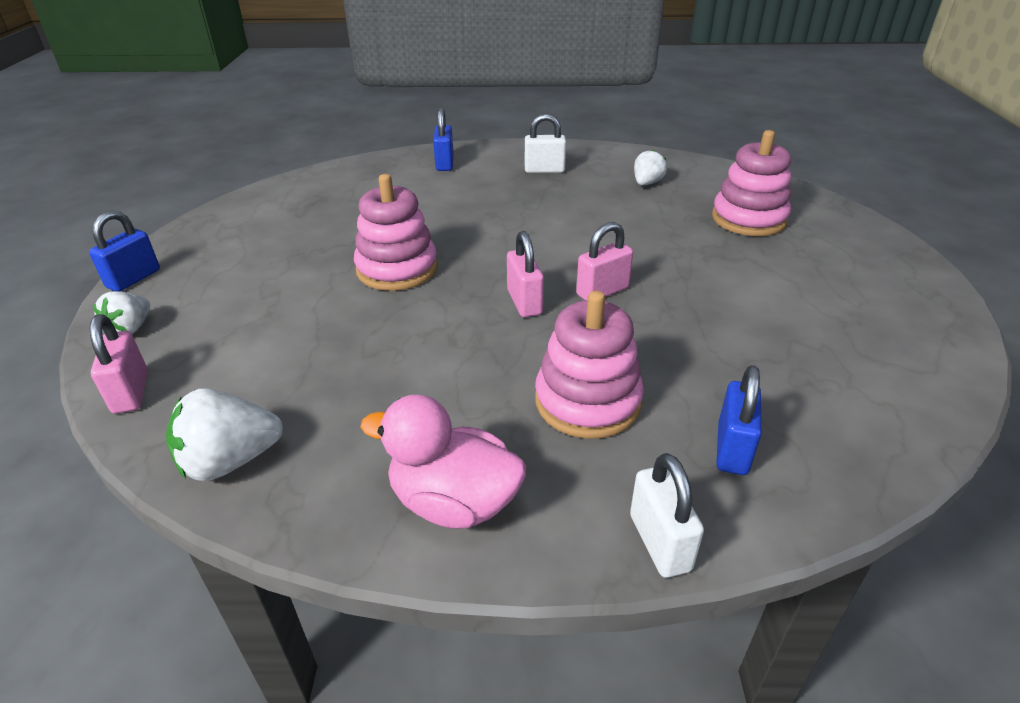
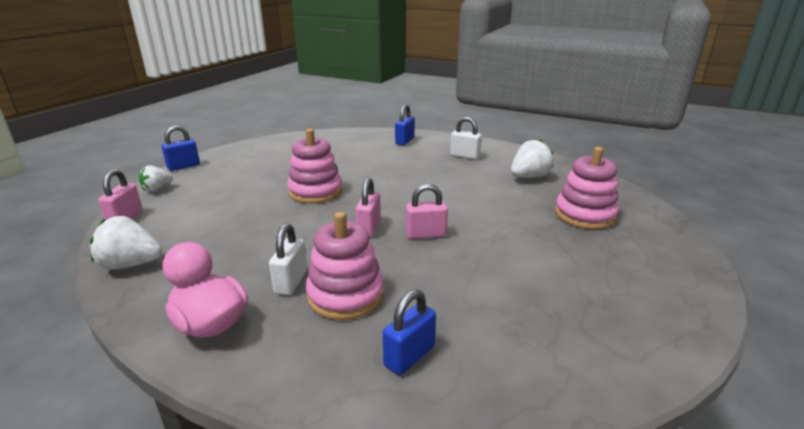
camera: 25 degrees right, 10 degrees down
white padlock [630,453,704,578] -> white padlock moved to [269,223,307,295]
white strawberry [634,150,667,186] -> white strawberry [511,140,554,178], size x1.53

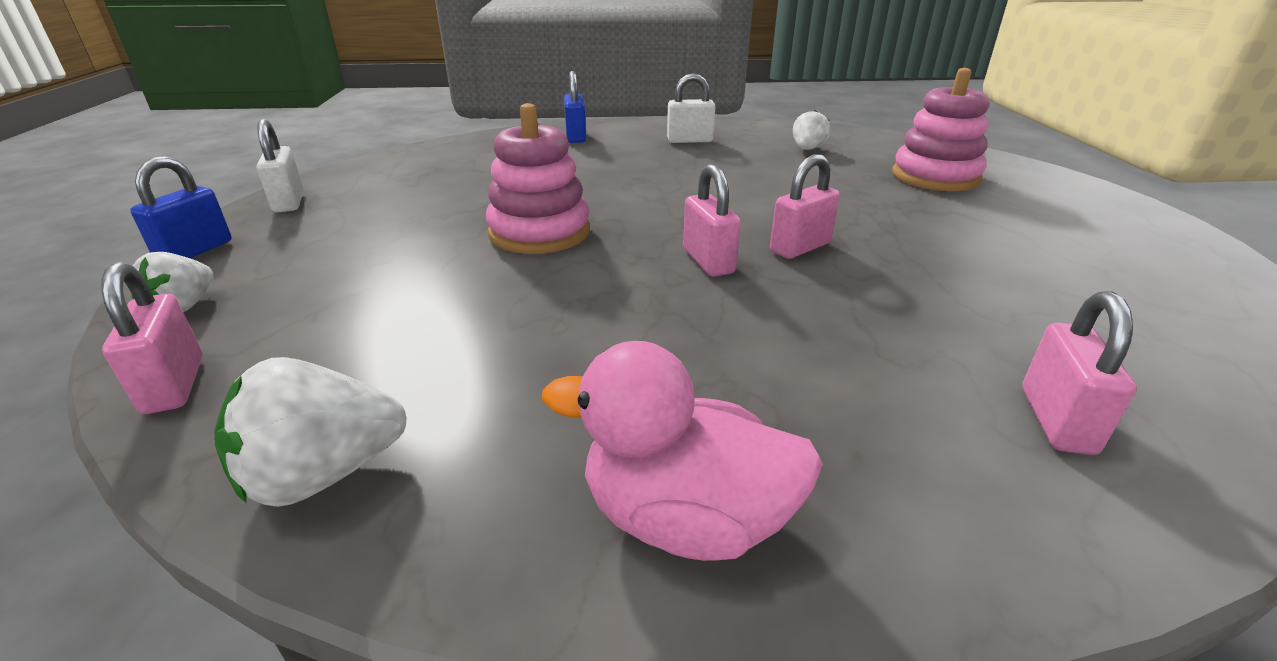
camera: 30 degrees left, 5 degrees up
white padlock [269,223,307,295] -> white padlock moved to [257,119,304,212]
pink stacking toy [306,212,384,320] -> none
blue padlock [383,289,436,375] -> pink padlock [1022,291,1137,455]
white strawberry [511,140,554,178] -> white strawberry [793,110,831,150], size x0.65

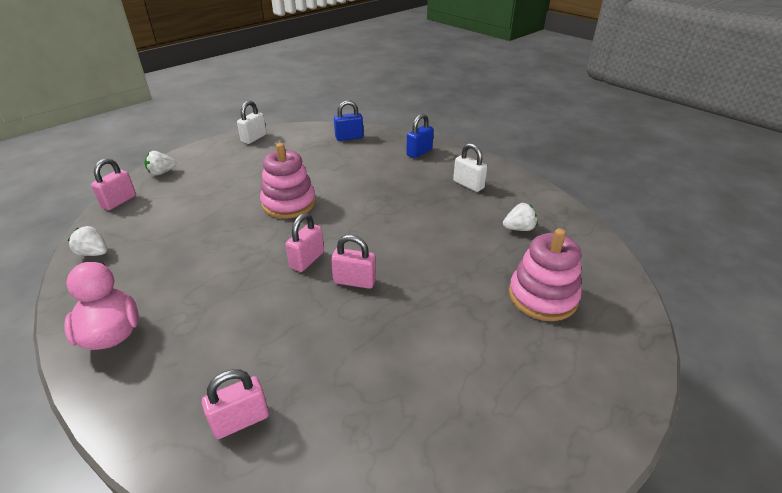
camera: 50 degrees right, 5 degrees up
blue padlock [130,156,232,258] -> blue padlock moved to [334,100,363,141]
white strawberry [214,357,407,507] -> white strawberry [68,226,108,256], size x0.65

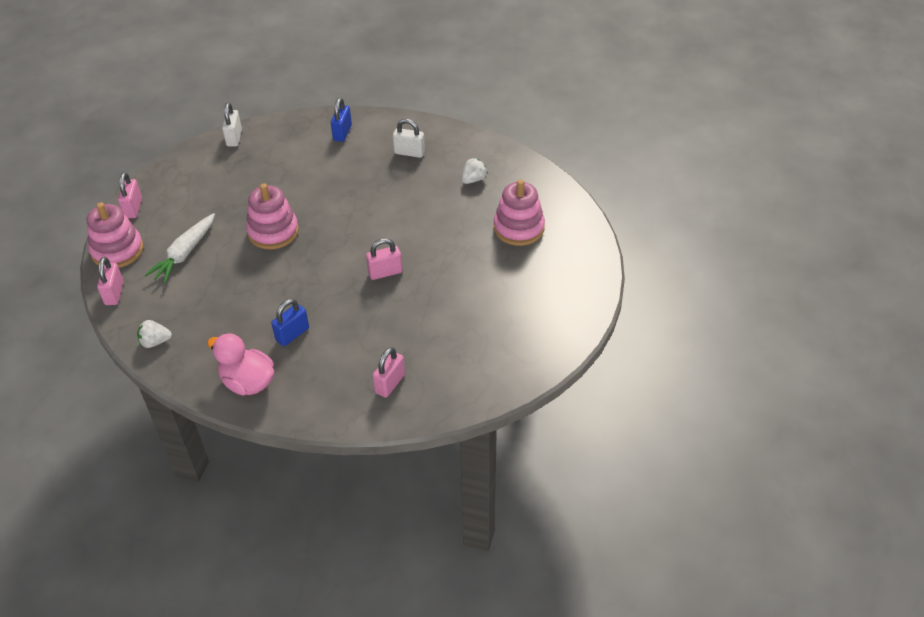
camera: 30 degrees left, 10 degrees up
white strawberry [145,151,176,176] -> pink stacking toy [87,202,143,268]
white padlock [237,100,267,144] -> white padlock moved to [222,103,242,147]
pink padlock [286,213,324,272] -> pink padlock moved to [118,172,142,218]
blue padlock [334,100,363,141] -> blue padlock moved to [271,299,309,346]
none -> white carrot [145,213,215,283]

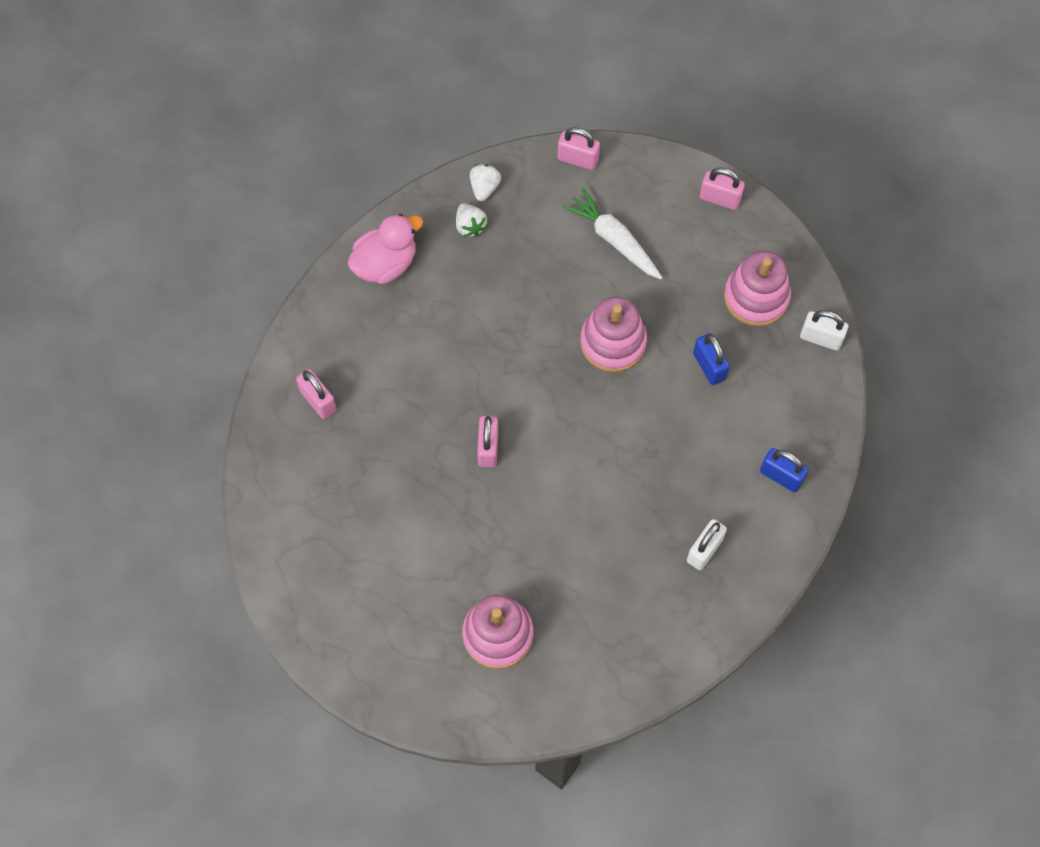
camera: 110 degrees right, 20 degrees up
pink stacking toy [87,202,143,268] -> pink stacking toy moved to [724,251,791,327]
blue padlock [271,299,309,346] -> blue padlock moved to [693,333,730,385]
white strawberry [461,158,488,184] -> white strawberry moved to [456,203,487,237]

